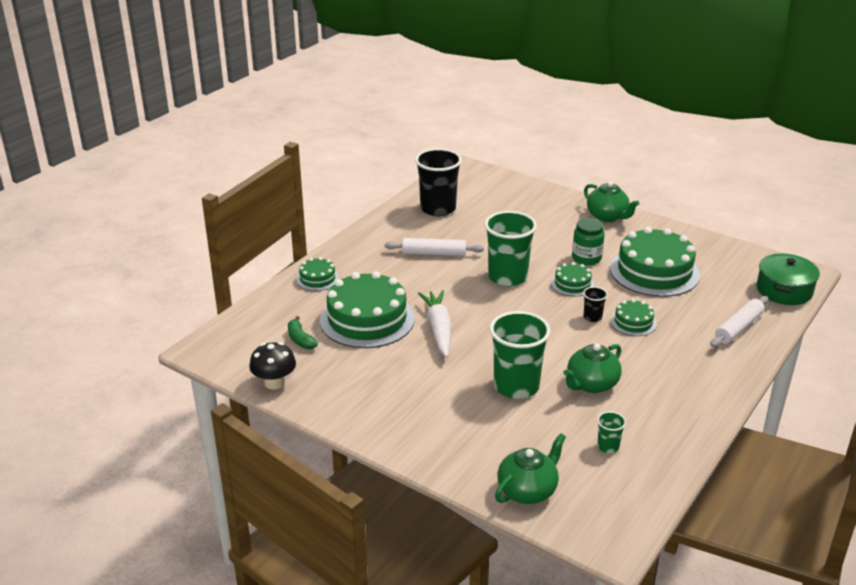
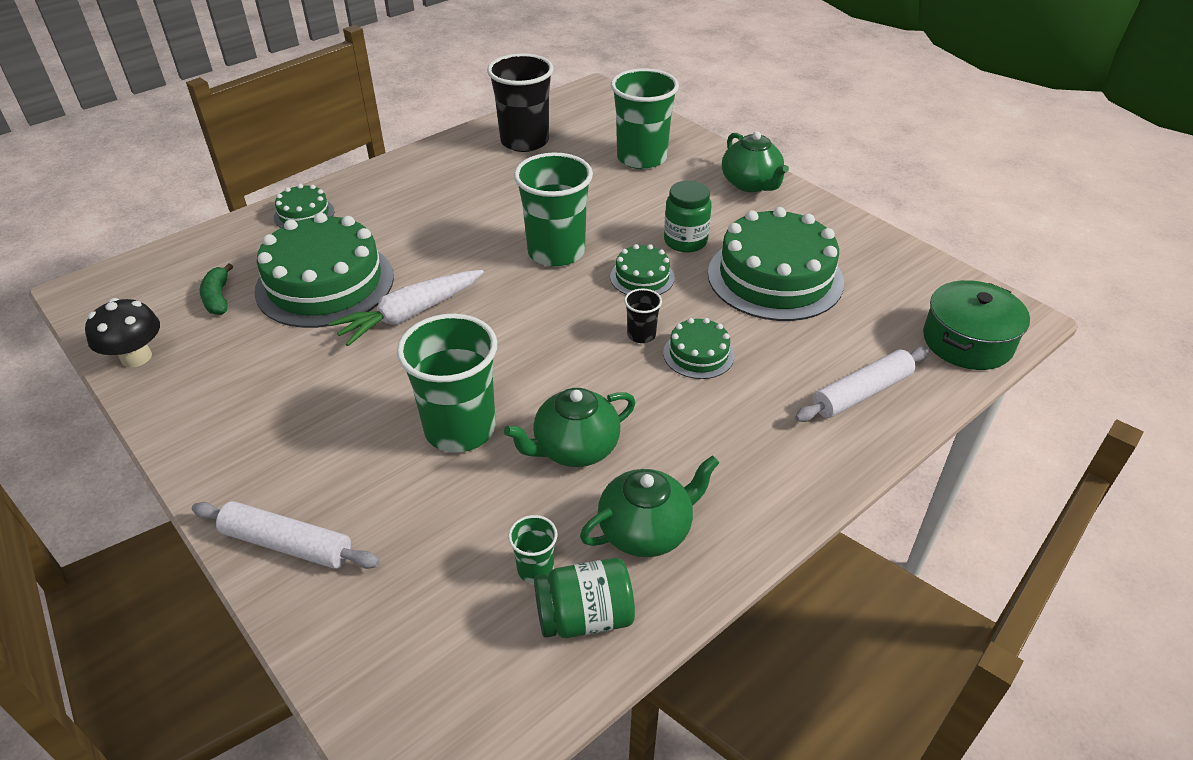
camera: 15 degrees right, 10 degrees up
white rolling pin [385,238,484,256] -> white rolling pin moved to [192,501,380,569]
white carrot [418,290,451,358] -> white carrot turned 135 degrees counterclockwise [329,270,484,346]
green teapot [495,433,566,504] -> green teapot moved to [580,455,719,557]
none -> green jar [534,558,635,638]
none -> green cup [611,68,679,169]

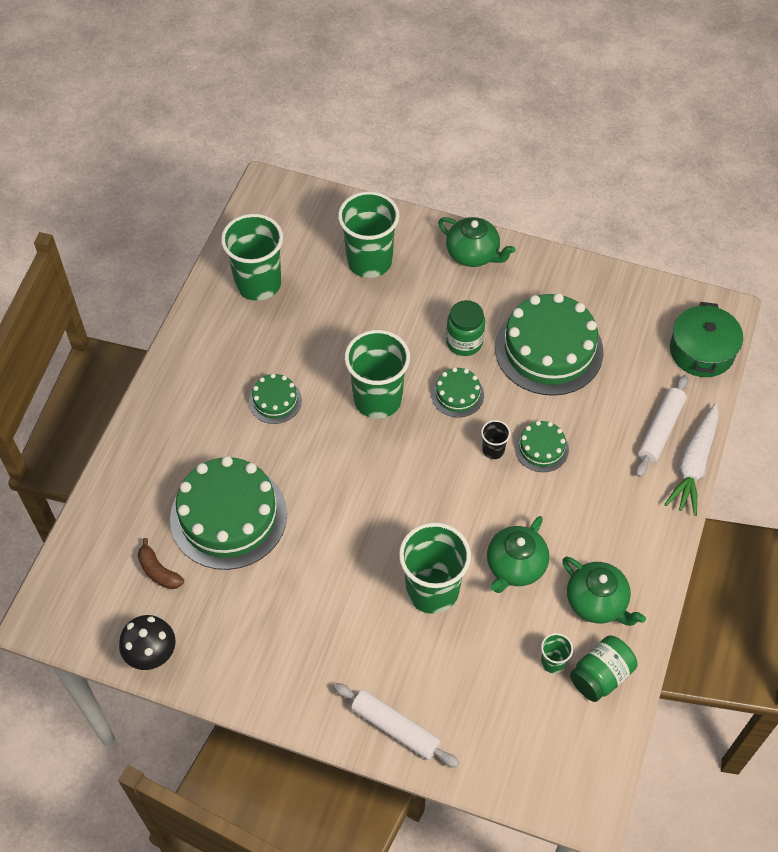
camera: 30 degrees left, 15 degrees up
white rolling pin [192,501,380,569] -> white rolling pin turned 45 degrees clockwise [334,683,459,768]
green banana [200,263,233,315] -> brown banana [138,538,184,589]
green cake [274,184,334,228] -> green cake moved to [249,373,302,424]
white carrot [329,270,484,346] -> white carrot moved to [664,403,719,516]
black cup [487,53,553,152] -> green cup [221,214,283,301]
green teapot [580,455,719,557] -> green teapot turned 105 degrees clockwise [562,557,646,626]

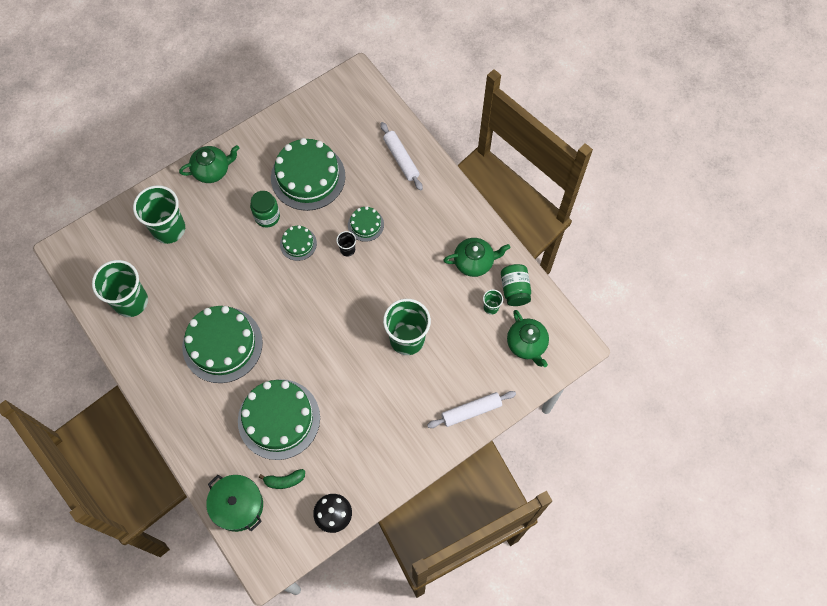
camera: 55 degrees left, 10 degrees up
brown banana [138,538,184,589] -> green banana [259,469,305,489]
green cake [249,373,302,424] -> green cake [182,306,263,383], size x2.09
green cup [344,330,410,418] -> none
green teapot [487,516,549,593] -> green teapot moved to [507,310,549,367]
white carrot [664,403,719,516] -> none
green pot [670,302,743,377] -> green pot moved to [206,475,263,532]

